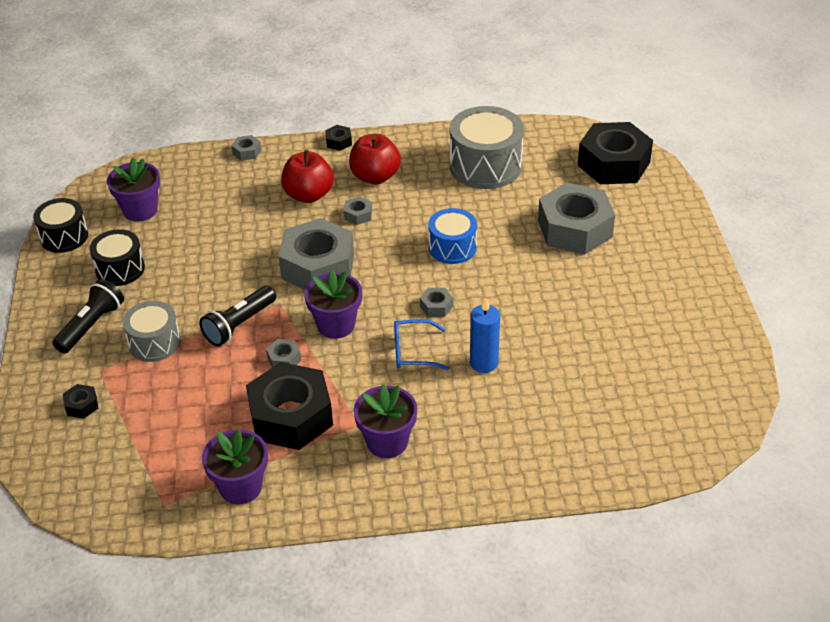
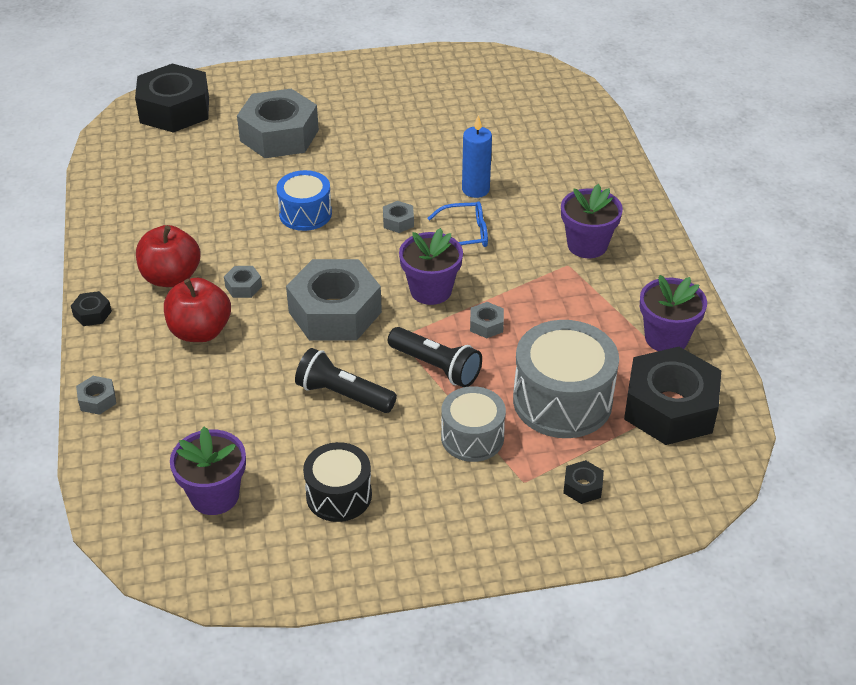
camera: 95 degrees left, 0 degrees up
black drum [33,198,88,253] -> none
black flashlight [52,279,124,353] -> black flashlight moved to [295,348,397,413]
black nut [246,362,333,450] -> black nut moved to [624,347,721,445]
blue glasses [394,319,449,370] -> blue glasses turned 90 degrees counterclockwise [427,201,488,247]
grey drum [450,106,524,189] -> grey drum moved to [513,320,619,438]

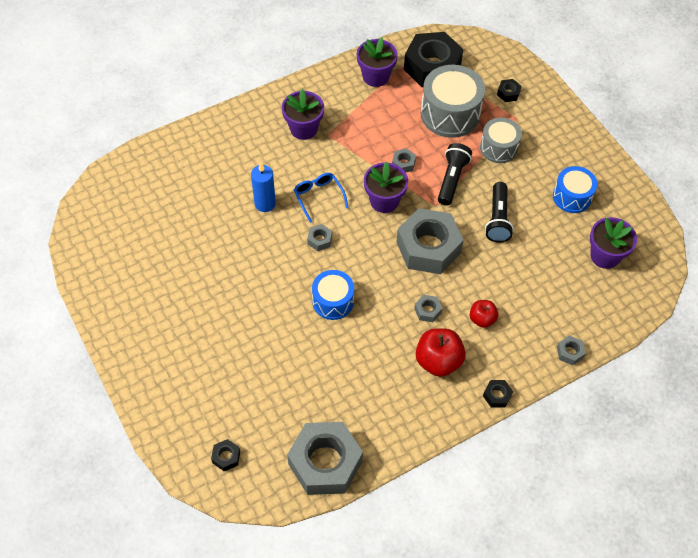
camera: 110 degrees left, 15 degrees up
black nut [135,63,209,133] -> black nut [211,439,240,471], size x0.41
red apple [164,278,231,342] -> red apple [470,300,498,328], size x0.60
grey nut [237,89,319,158] -> grey nut moved to [287,422,363,495]
black drum [303,442,372,522] -> blue drum [553,166,597,213]

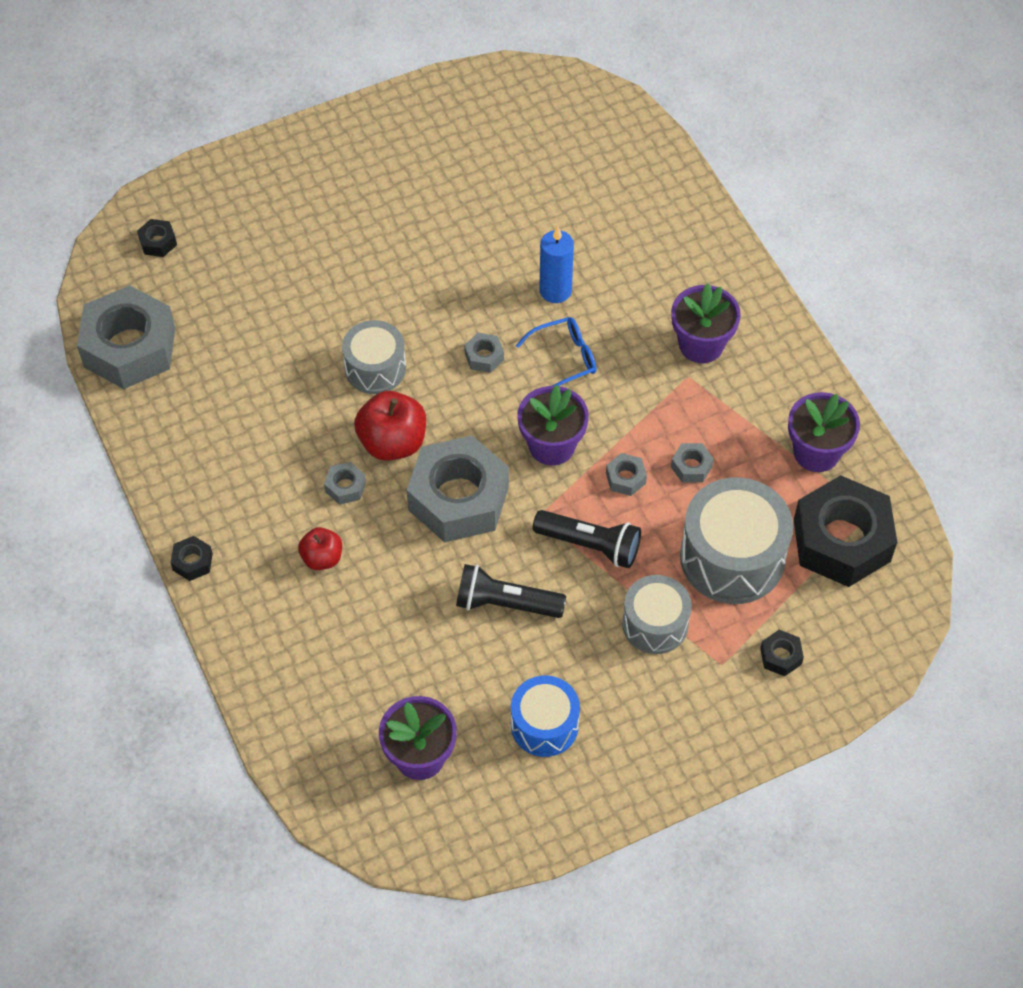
camera: 95 degrees right, 0 degrees up
blue drum [312,270,354,320] -> grey drum [342,320,406,394]
red apple [416,328,466,377] -> red apple moved to [354,391,426,461]
grey nut [557,335,586,365] -> grey nut moved to [671,443,714,483]

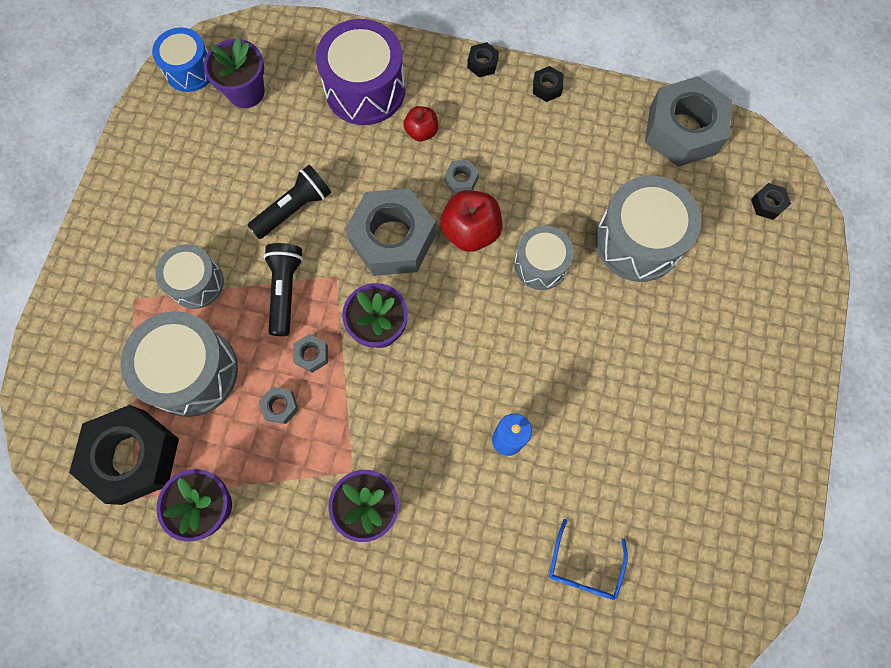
camera: 130 degrees right, 15 degrees up
grey nut [464,333,504,373] -> none
blue drum [511,675,580,757] -> blue drum moved to [152,27,210,92]
blue glasses [515,317,596,386] -> blue glasses moved to [549,519,628,600]
black flashlight [533,510,641,568] -> black flashlight turned 120 degrees clockwise [263,243,303,336]
black nut [760,630,804,676] -> black nut moved to [533,66,564,102]
none -> purple drum [316,19,405,125]
none -> grey drum [595,176,701,282]

